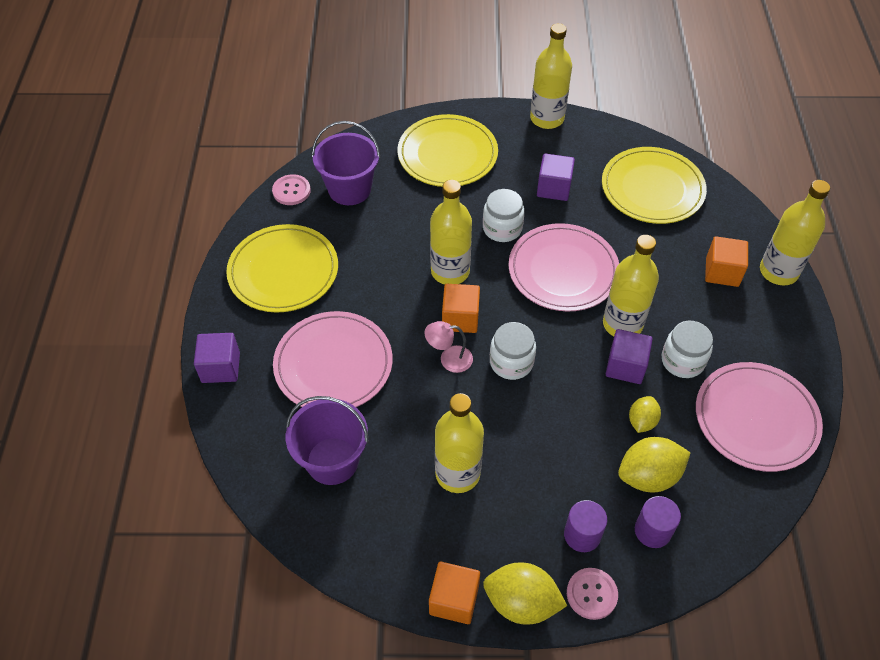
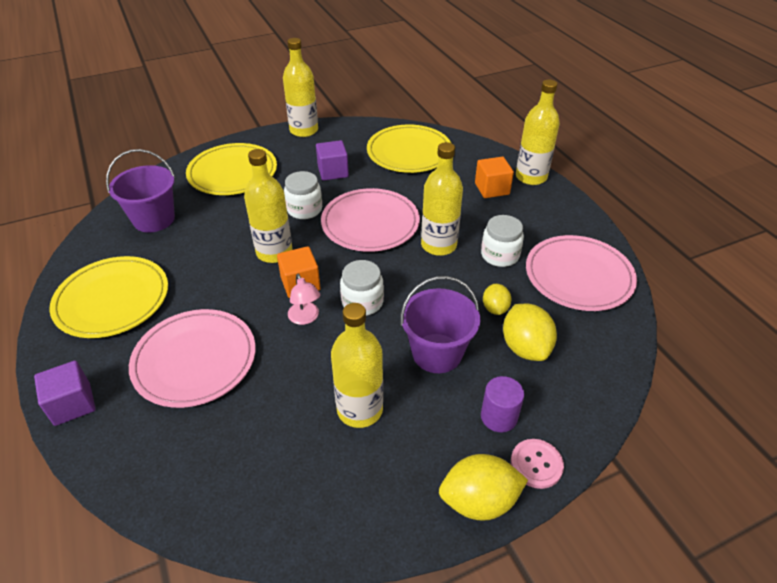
camera: 25 degrees left, 10 degrees down
pink button [272,174,311,205] -> none
purple bucket [286,396,369,485] -> purple bucket moved to [400,276,480,373]
pink lamp [425,321,473,373] -> pink lamp turned 90 degrees counterclockwise [288,274,320,325]
orange cube [429,562,480,624] -> none
purple cube [606,329,653,384] -> none
yellow lemon [618,437,690,493] -> yellow lemon turned 60 degrees counterclockwise [503,303,557,361]
purple cylinder [635,496,681,548] -> none

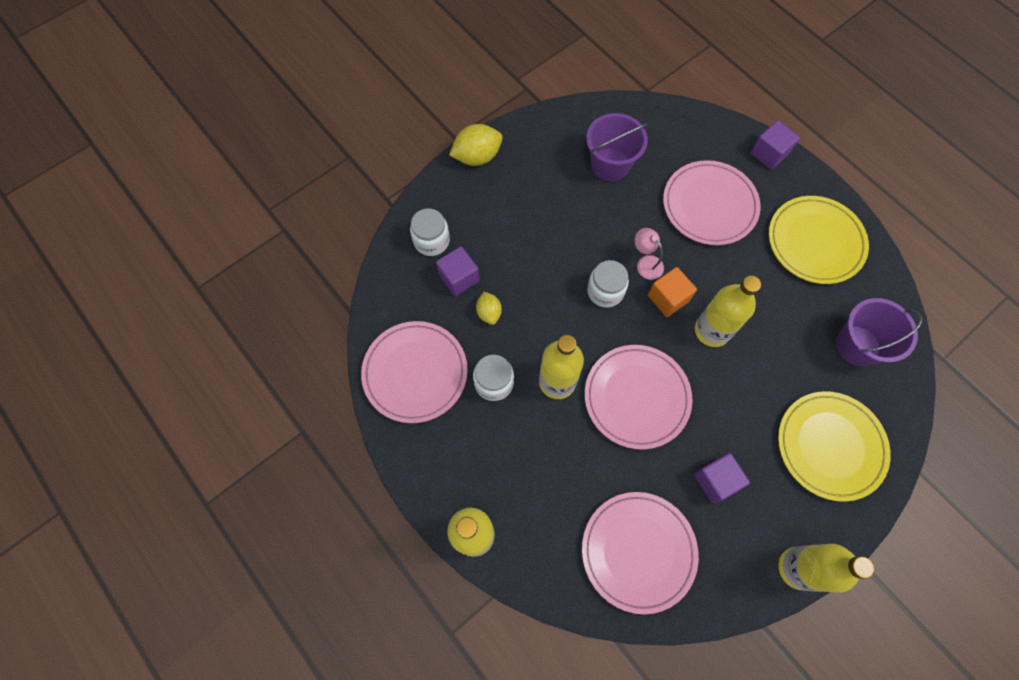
camera: 165 degrees right, 25 degrees up
white jar [284,171,322,219] -> white jar moved to [410,208,450,256]
yellow bottle [331,303,383,428] -> none
yellow plate [367,125,451,173] -> pink plate [582,492,699,614]
purple bucket [400,276,480,373] -> purple bucket moved to [586,113,648,181]
orange cube [475,157,514,198] -> none
purple cylinder [481,376,524,432] -> none
yellow lemon [503,303,557,361] -> purple cube [436,246,479,296]
pink button [511,439,564,489] -> none

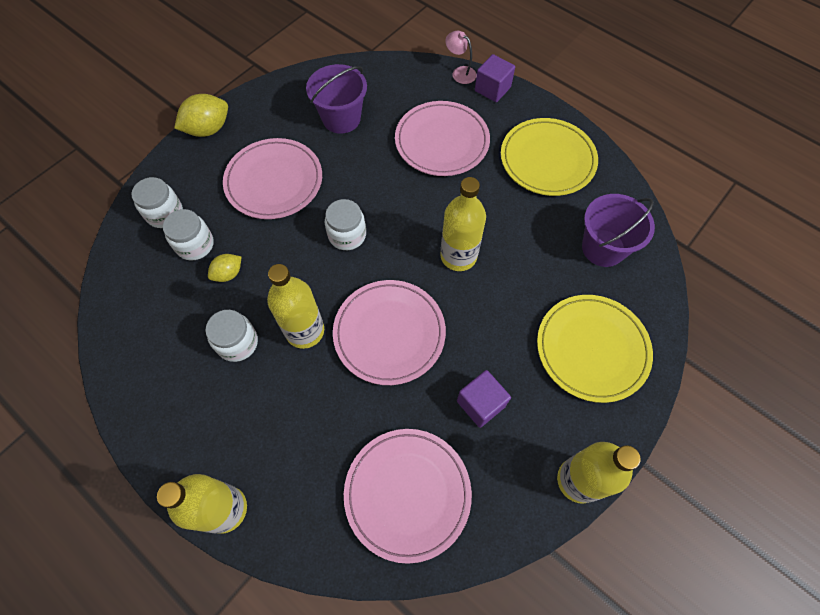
camera: 10 degrees left, 5 degrees down
pink plate [361,321,468,423] -> pink plate moved to [223,138,322,219]
purple cube [436,246,479,296] -> white jar [163,209,214,261]
yellow lemon [476,292,502,325] -> yellow lemon turned 75 degrees clockwise [208,254,242,282]
pink lamp [635,228,664,280] -> pink lamp moved to [445,31,477,84]
orange cube [648,267,697,317] -> none

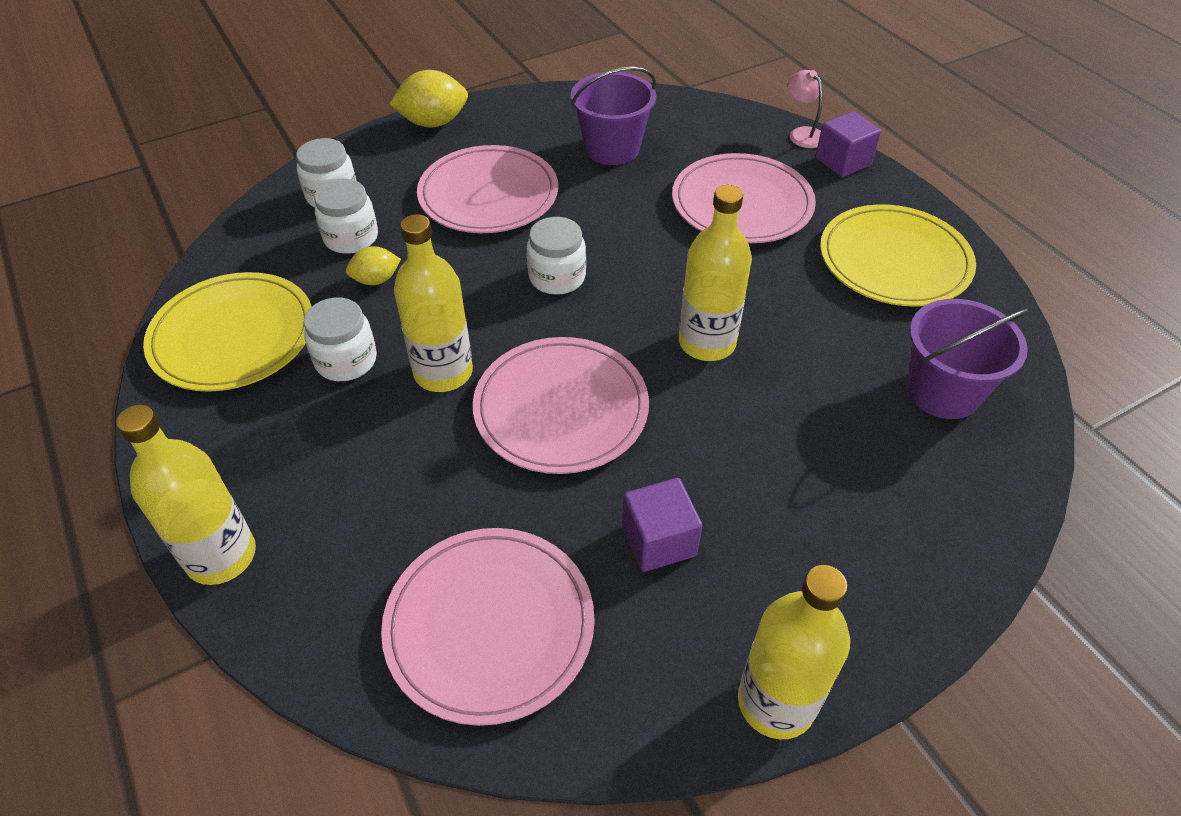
camera: 20 degrees right, 15 degrees down
yellow plate [537,295,653,403] -> yellow plate moved to [143,272,312,392]

